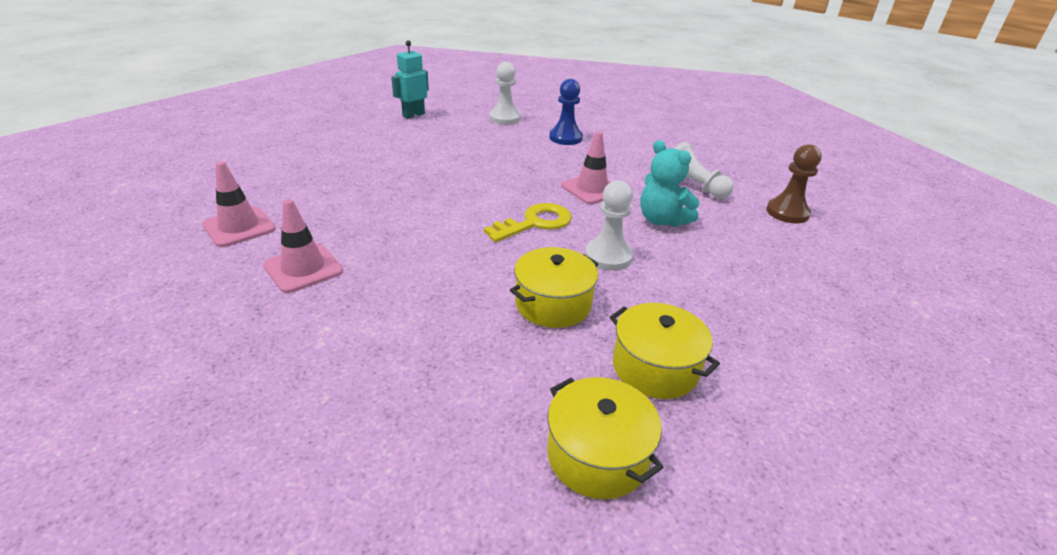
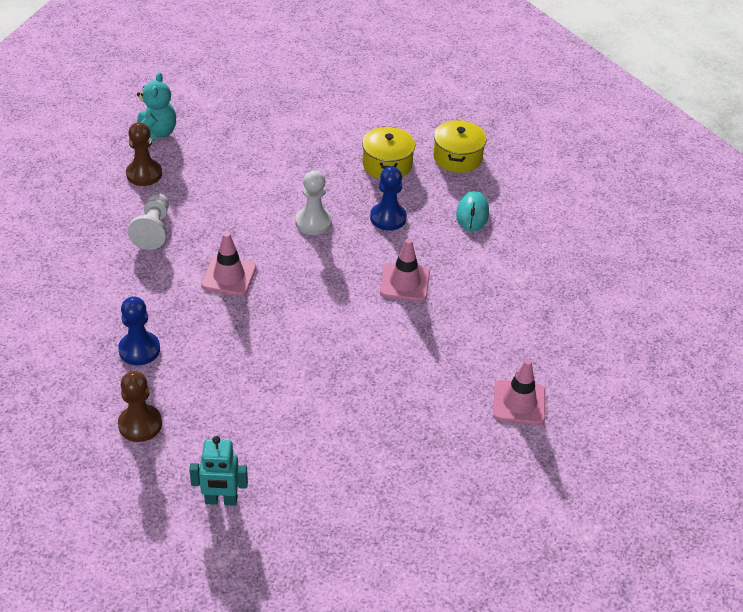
camera: 135 degrees left, 10 degrees up
pink traffic cone [263,199,343,293] -> pink traffic cone moved to [380,239,430,302]
yellow key [484,203,572,242] -> none
white pawn [489,62,521,125] -> brown pawn [118,371,162,442]
yellow pot [510,247,598,328] -> blue pawn [370,166,407,231]
turquoise teddy bear [640,140,700,227] -> turquoise teddy bear moved to [137,72,176,141]
none -> turquoise mouse [456,191,489,231]

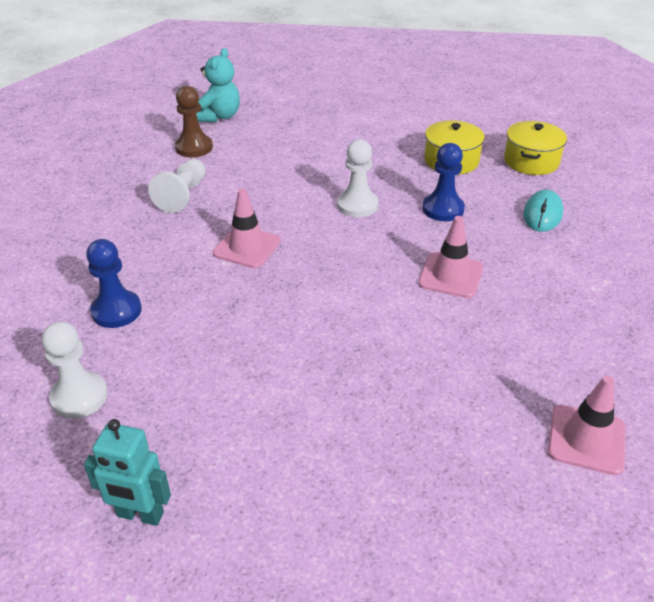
camera: 15 degrees right, 5 degrees down
brown pawn [118,371,162,442] -> white pawn [42,321,108,419]

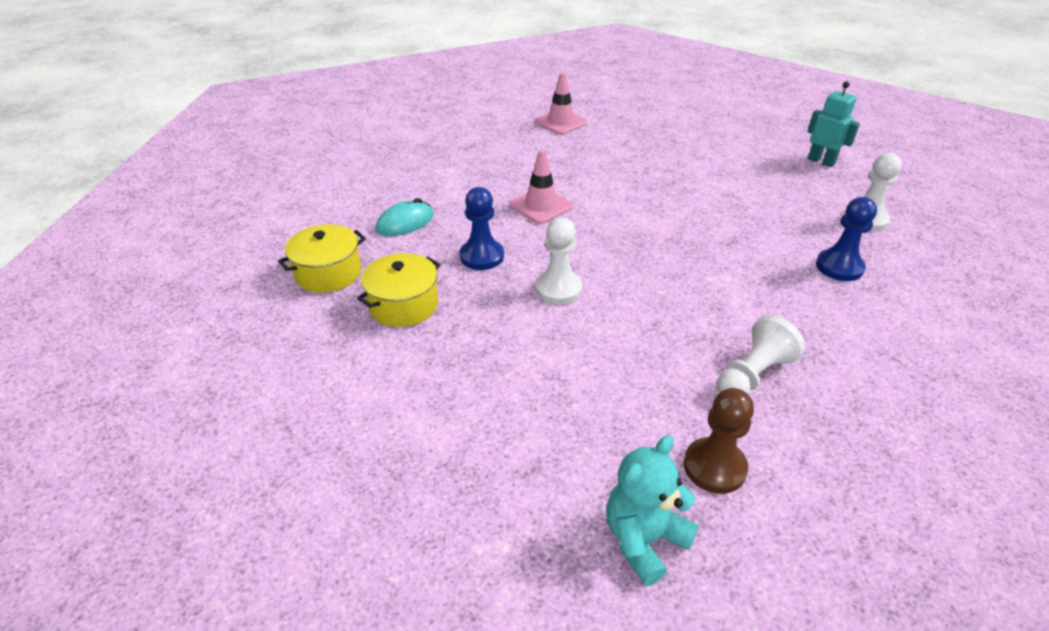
camera: 150 degrees left, 0 degrees up
pink traffic cone [213,189,281,268] -> none

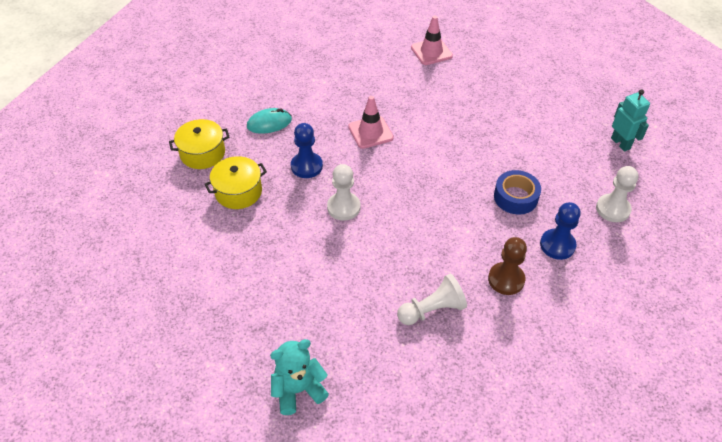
camera: 20 degrees right, 10 degrees up
brown pawn [684,388,754,494] -> brown pawn moved to [488,237,527,295]
none -> blue tape [494,170,541,214]

